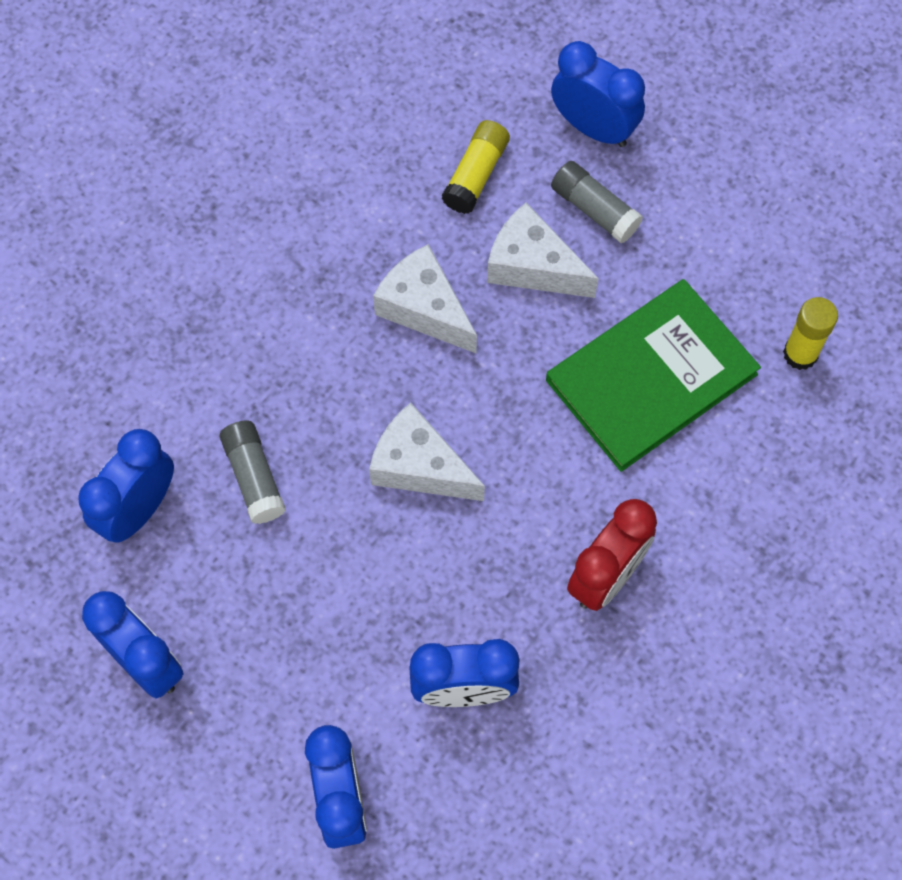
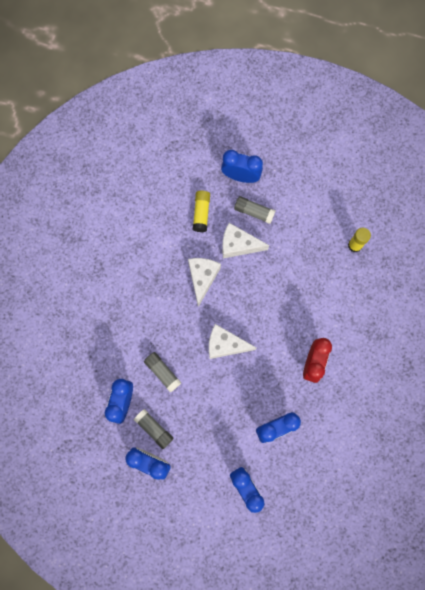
camera: 20 degrees left, 10 degrees up
white cheese [373,244,477,353] -> white cheese turned 75 degrees clockwise [188,258,221,307]
green book [546,279,761,472] -> none
none -> grey glue stick [134,409,174,449]

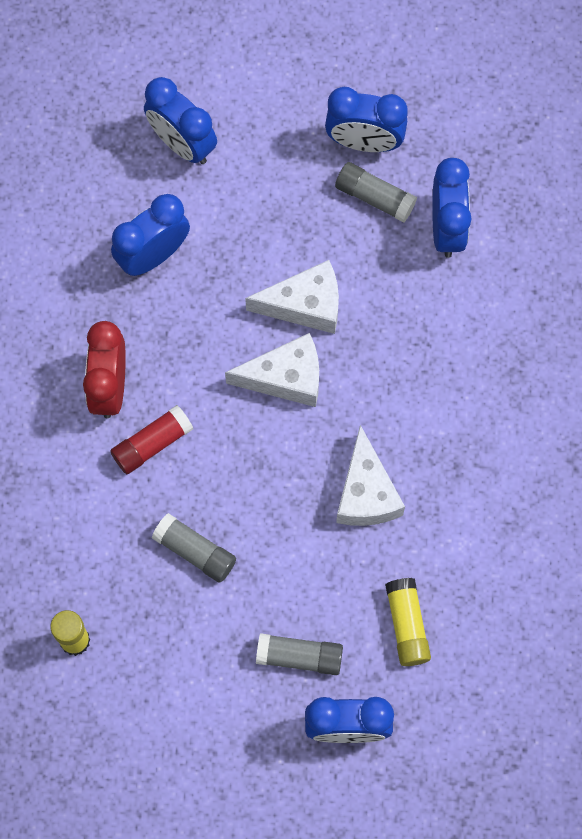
camera: 165 degrees right, 5 degrees down
grey glue stick [144,352,182,393] -> grey glue stick moved to [152,513,236,583]
white cheese [222,223,269,258] -> white cheese moved to [245,260,339,334]
none -> red glue stick [110,405,193,474]

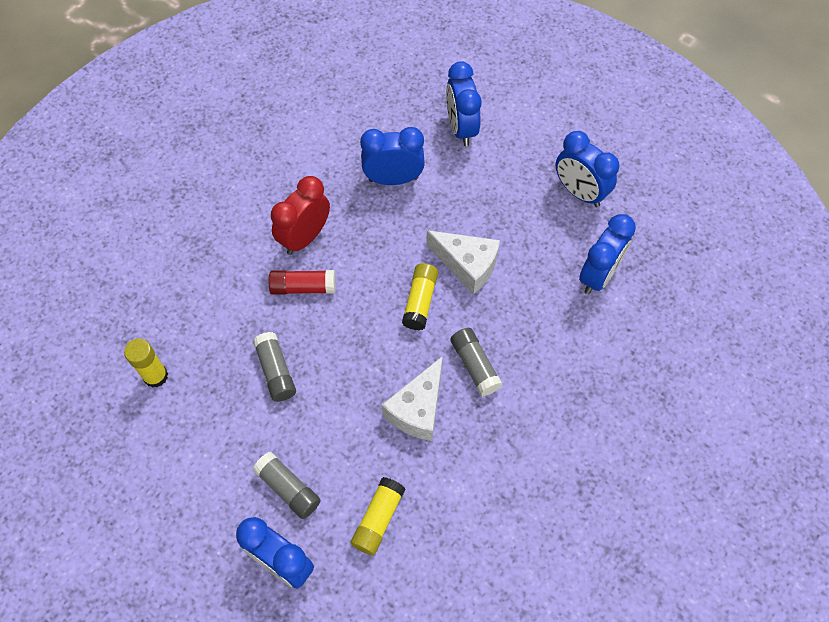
camera: 35 degrees right, 10 degrees down
white cheese [225,333,319,407] -> yellow glue stick [402,263,438,330]
grey glue stick [335,162,417,222] -> grey glue stick moved to [450,328,503,396]

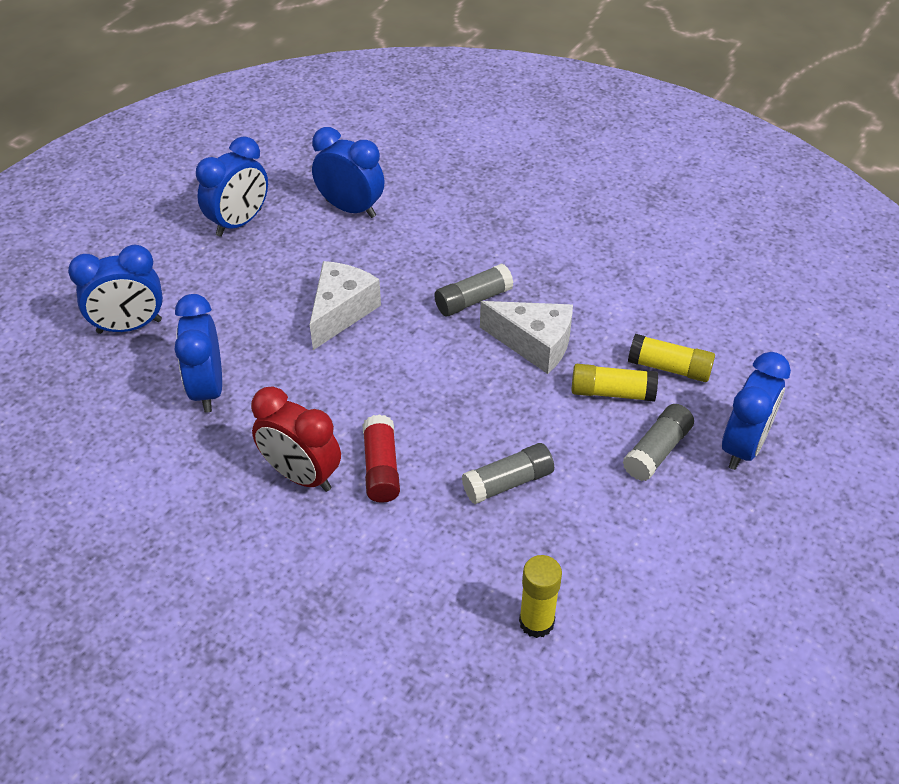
camera: 95 degrees left, 15 degrees down
yellow glue stick [402,263,438,330] -> yellow glue stick moved to [571,364,658,402]

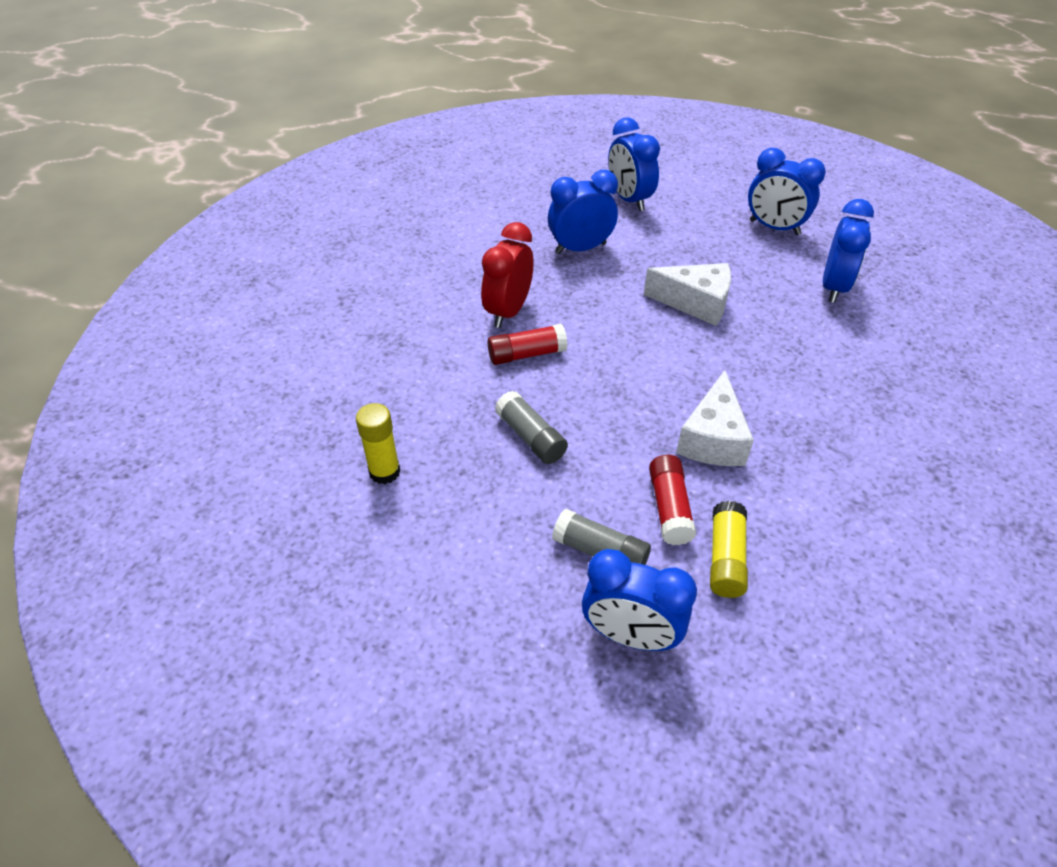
camera: 80 degrees right, 0 degrees up
grey glue stick [434,263,513,316] -> none
yellow glue stick [571,364,658,402] -> red glue stick [649,455,697,545]

